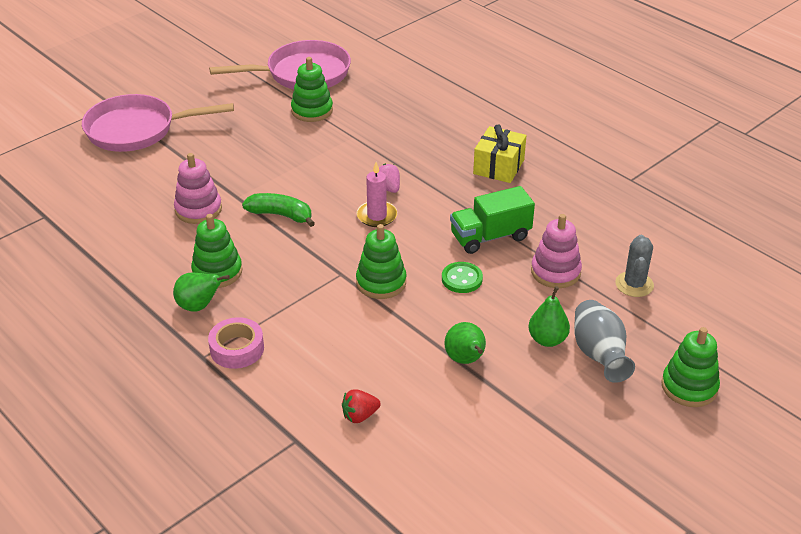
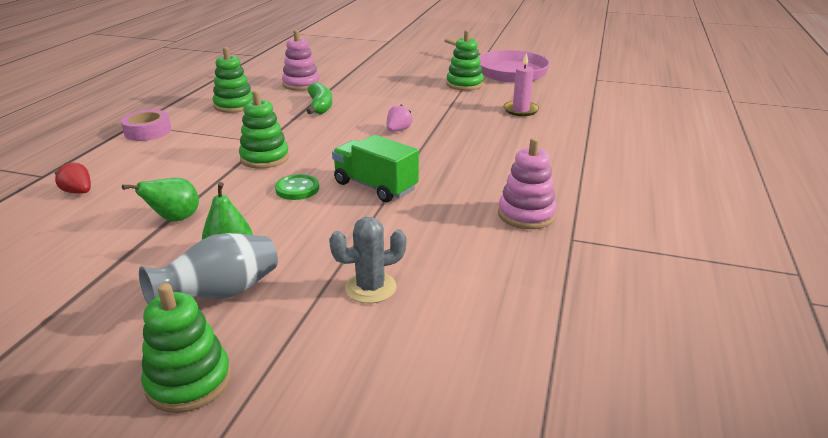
camera: 60 degrees right, 10 degrees down
pink pan [82,94,234,152] -> none
green pear [173,273,230,312] -> none
pink candle [357,162,397,227] -> pink candle moved to [503,53,539,116]
yellow gift [473,124,526,183] -> none
pink stacking toy [531,214,582,288] -> pink stacking toy moved to [498,138,557,229]

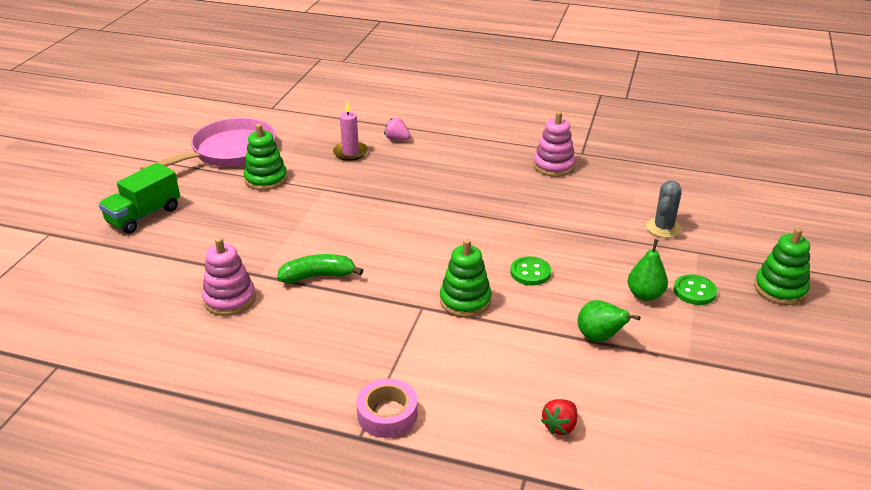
camera: 90 degrees left, 5 degrees up
grey vase [139,233,278,304] -> green button [673,274,717,305]
green stacking toy [213,47,253,113] -> none
grey cactus [329,217,407,303] -> grey cactus turned 45 degrees clockwise [646,180,682,238]
green truck [332,135,419,202] -> green truck moved to [99,163,180,234]
pink strawberry [387,105,413,132] -> pink strawberry moved to [384,118,410,140]

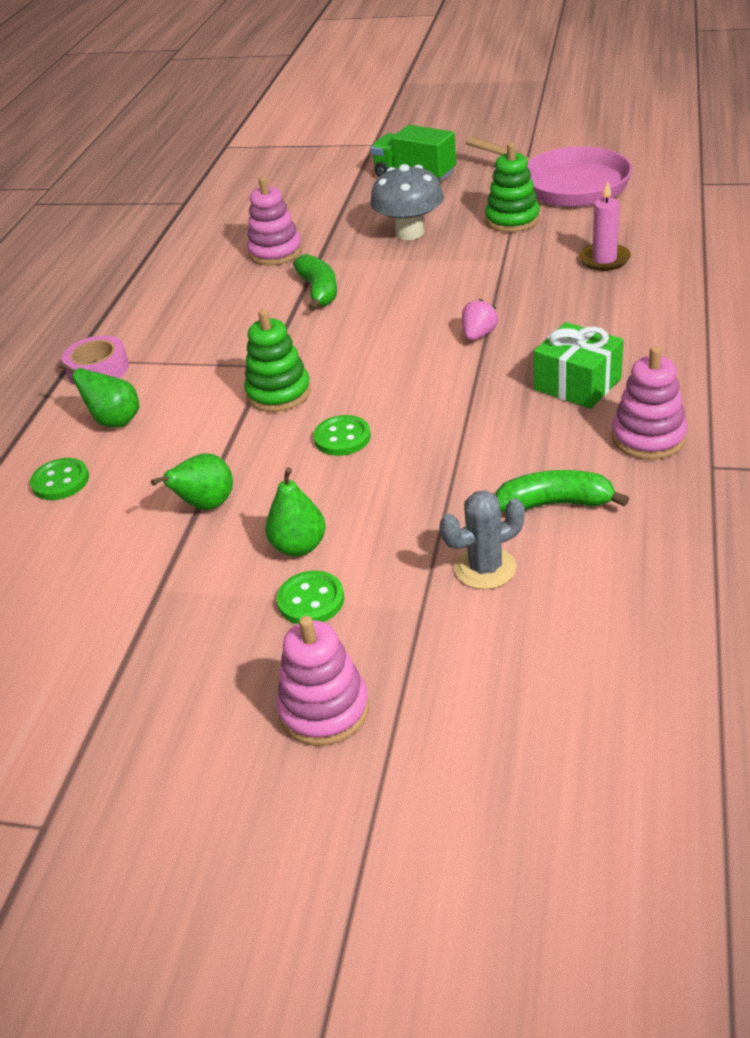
camera: 90 degrees right, 5 degrees up
pink strawberry [384,118,410,140] -> pink strawberry moved to [462,299,498,341]
red strawberry [541,399,577,435] -> green button [30,458,89,500]
grey cactus [646,180,682,238] -> grey cactus turned 45 degrees counterclockwise [440,490,525,589]
green stacking toy [754,228,810,305] -> pink stacking toy [277,616,369,746]
none -> green pear [59,363,139,427]
none -> grey mushroom [370,164,444,240]
none -> green banana [495,470,629,513]
none -> green gift [534,322,624,409]

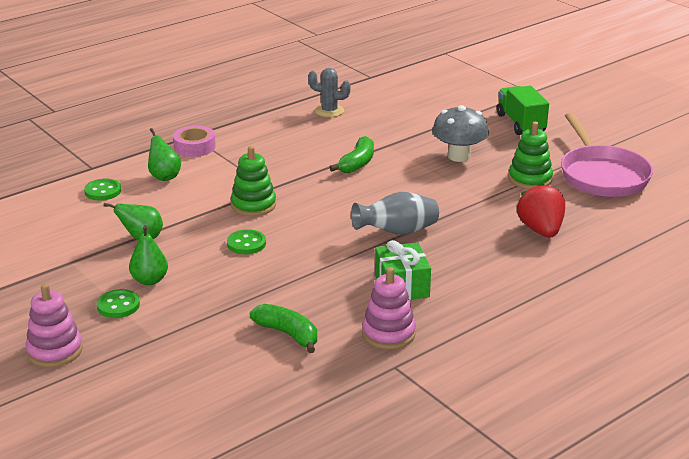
camera: 35 degrees right, 10 degrees down
pink stacking toy [247,177,302,266] -> none
grey cactus [440,490,525,589] -> grey cactus moved to [308,68,351,117]
pink strawberry [462,299,498,341] -> grey vase [351,192,439,235]
pink candle [579,181,631,271] -> red strawberry [517,183,565,237]

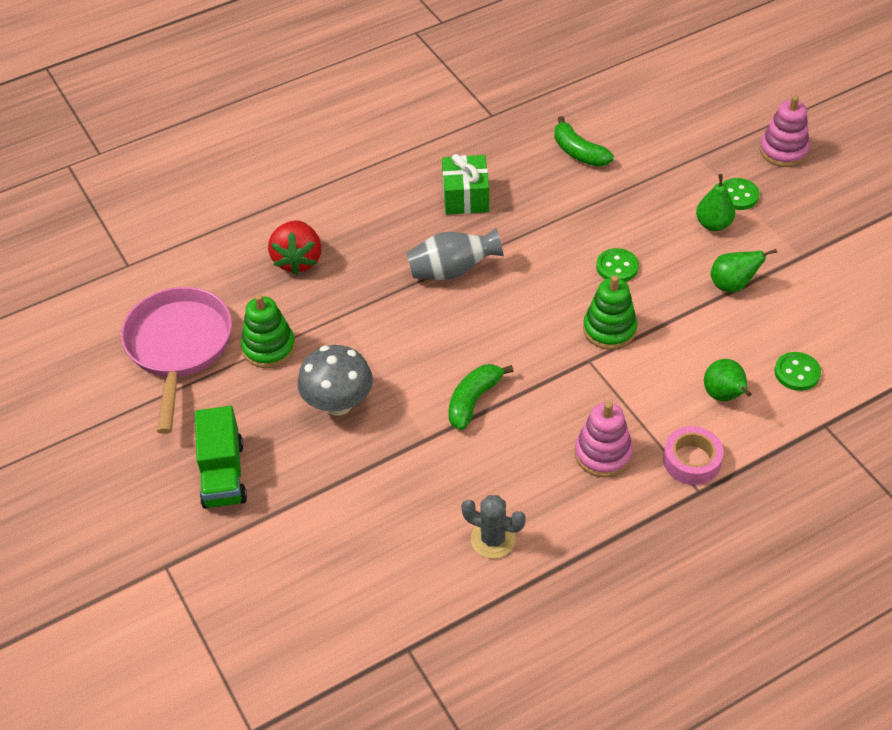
camera: 170 degrees left, 20 degrees up
pink stacking toy [362,267,416,349] -> pink stacking toy moved to [575,402,633,477]

